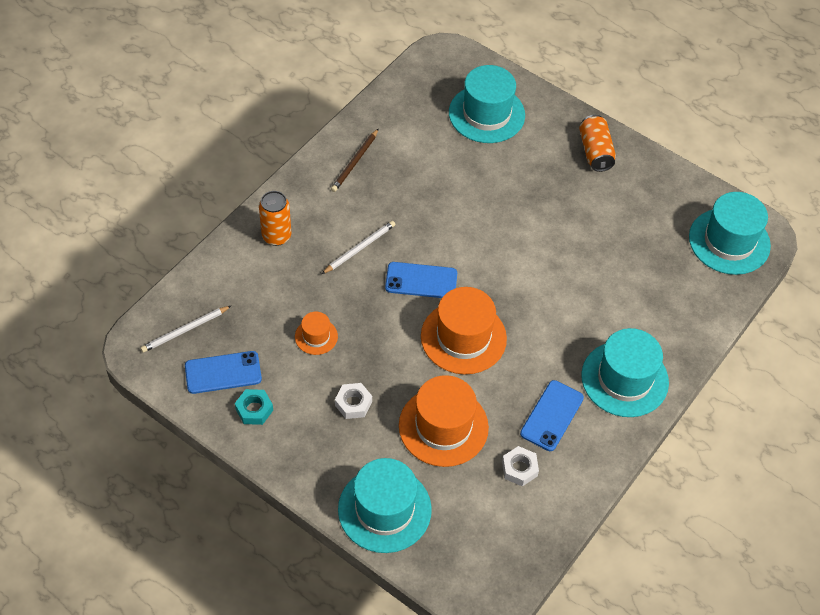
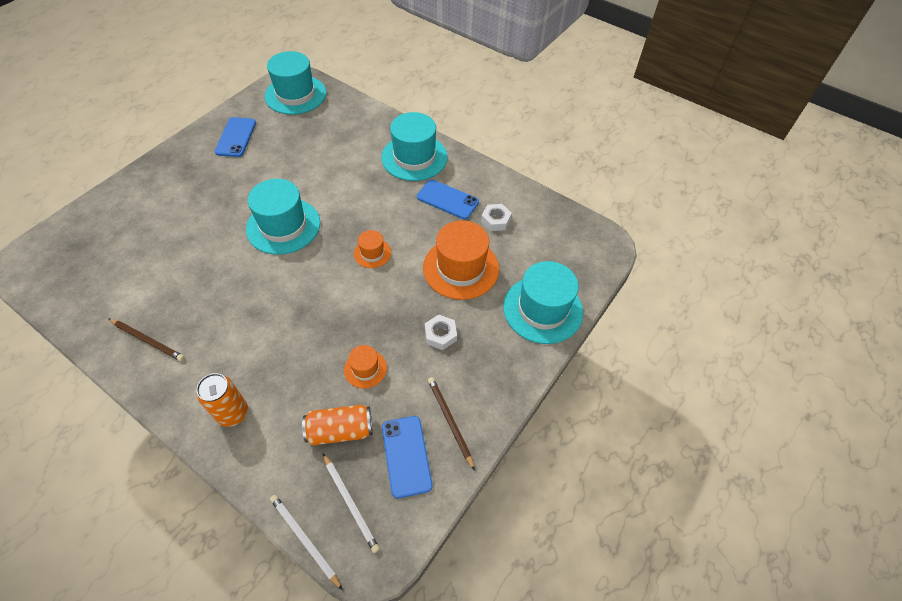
camera: 90 degrees left, 0 degrees up
turquoise nut [235,389,273,425] -> brown pencil [428,377,475,471]
white pencil [322,221,395,274] -> white pencil moved to [270,495,343,590]
blue phone [385,262,457,298] -> blue phone moved to [214,117,256,157]
orange hat [421,287,507,375] -> orange hat [354,230,391,268], size x0.50
turquoise hat [449,65,525,143] -> turquoise hat moved to [246,179,320,255]
orange can [579,115,616,172] -> orange can moved to [302,405,372,446]

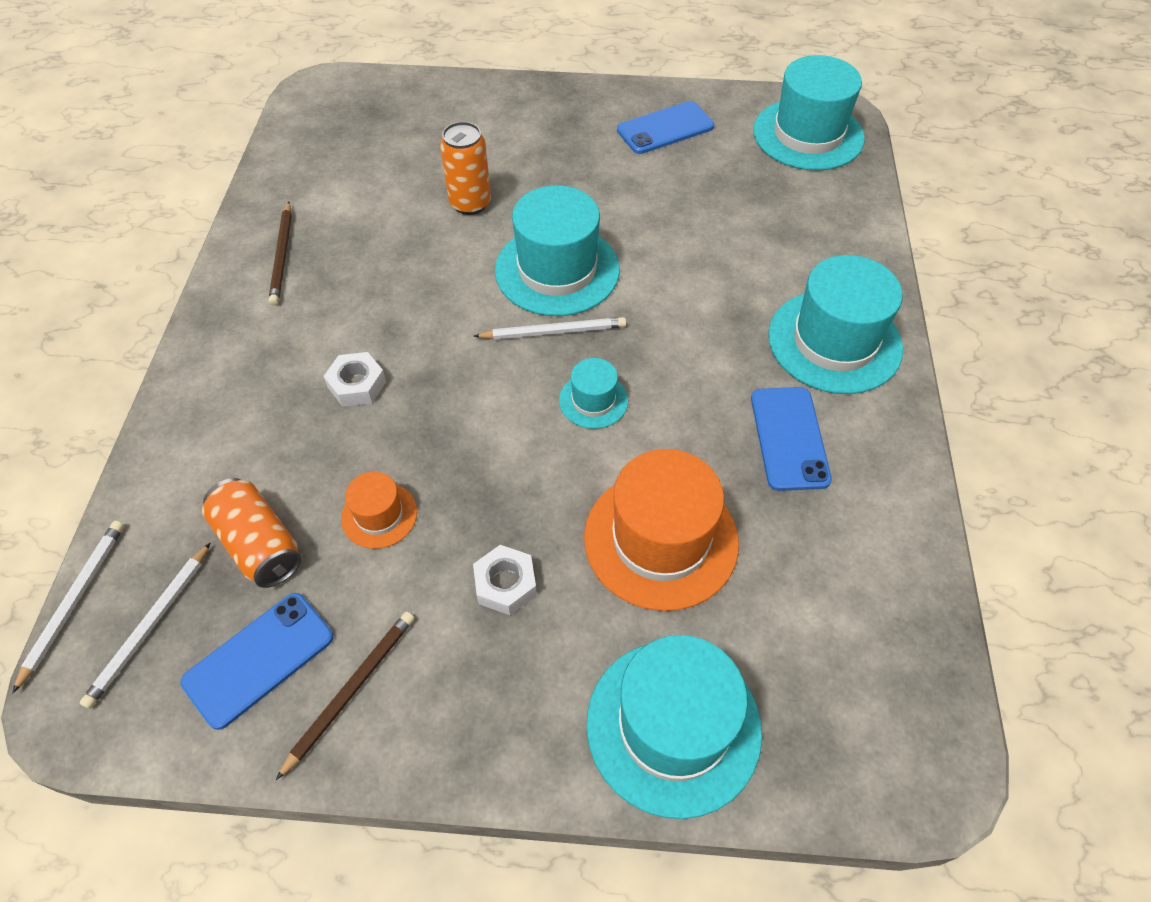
camera: 60 degrees right, 0 degrees up
orange can [196,373,248,427] -> orange can moved to [440,121,491,215]
orange hat [354,230,391,268] -> turquoise hat [559,358,628,429]
white nut [481,204,512,231] -> white nut moved to [324,352,386,407]
none -> white pencil [473,317,626,340]

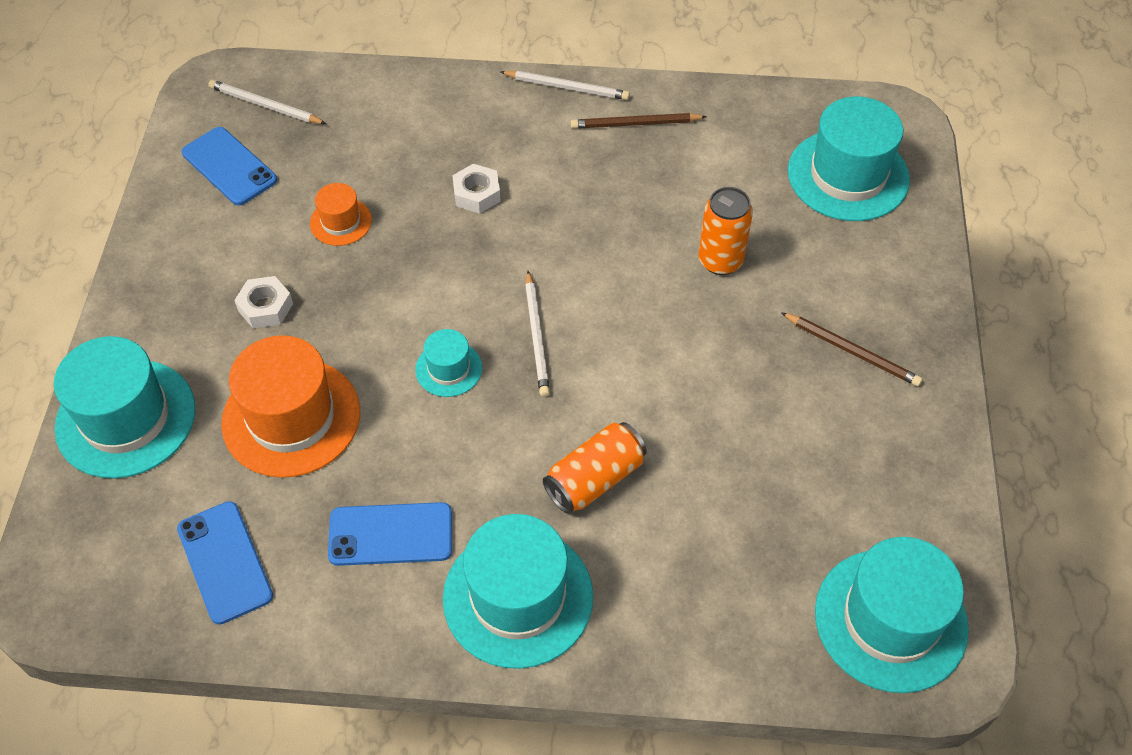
camera: 90 degrees right, 0 degrees up
white pencil [12,521,124,693] -> white pencil moved to [501,71,630,100]
orange can [202,478,301,588] -> orange can moved to [543,422,647,514]
brown pencil [276,611,414,780] -> brown pencil moved to [781,312,923,386]
turquoise hat [495,185,620,316] -> turquoise hat moved to [788,96,910,221]
blue phone [617,101,714,154] -> blue phone moved to [177,501,273,625]

